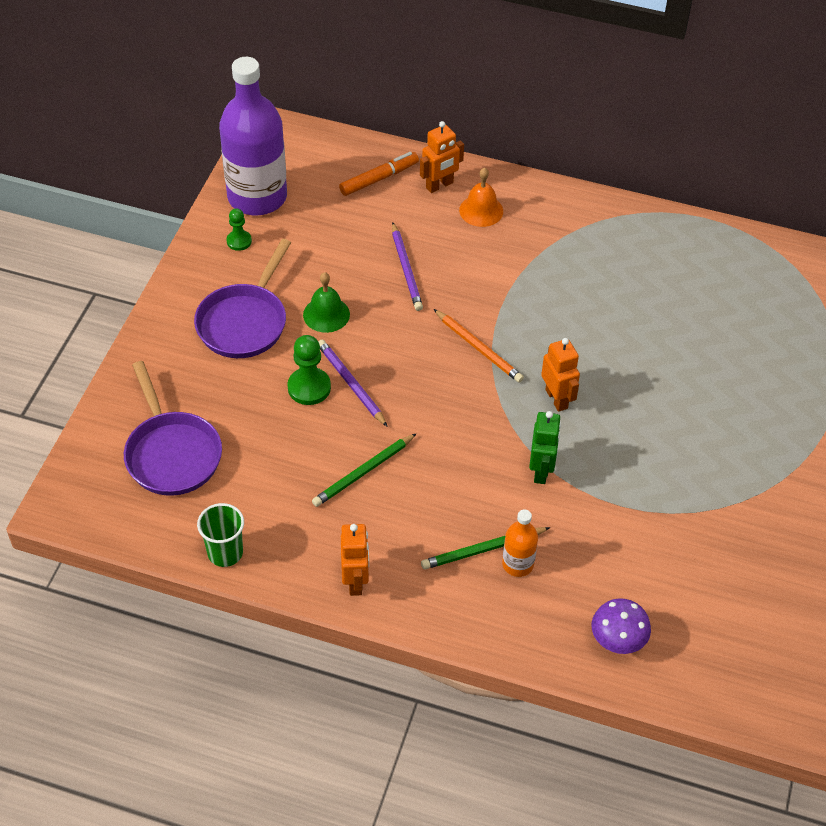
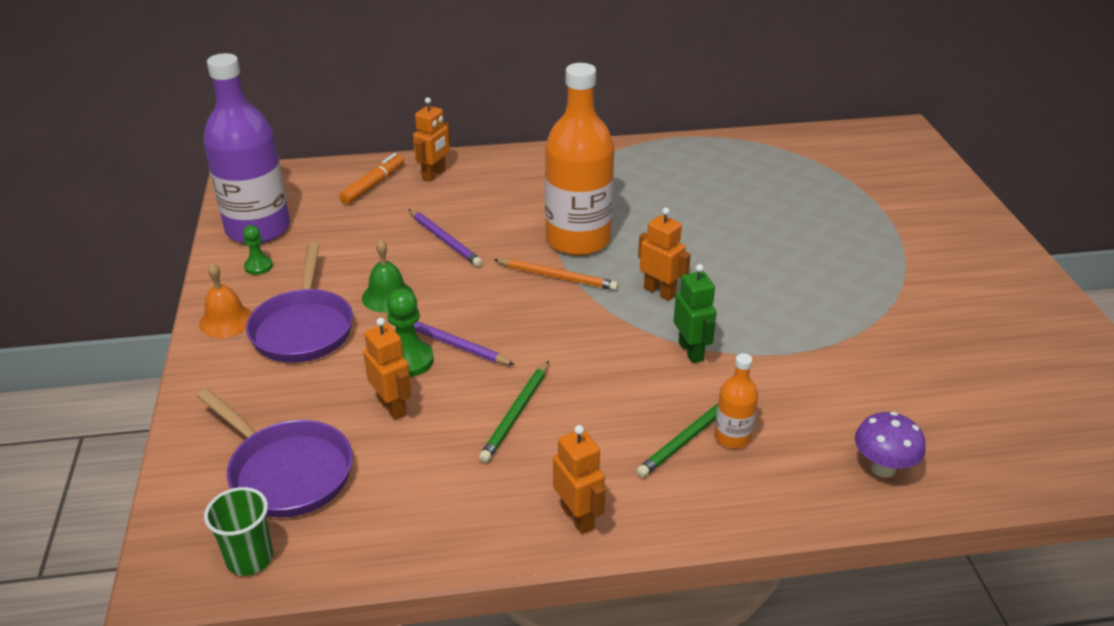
camera: 25 degrees left, 15 degrees down
green cup [197,503,244,567] -> green cup moved to [204,487,273,576]
orange bell [459,168,503,227] -> orange bell moved to [199,263,252,338]
none -> orange robot [363,318,411,420]
none -> orange bottle [545,63,614,256]

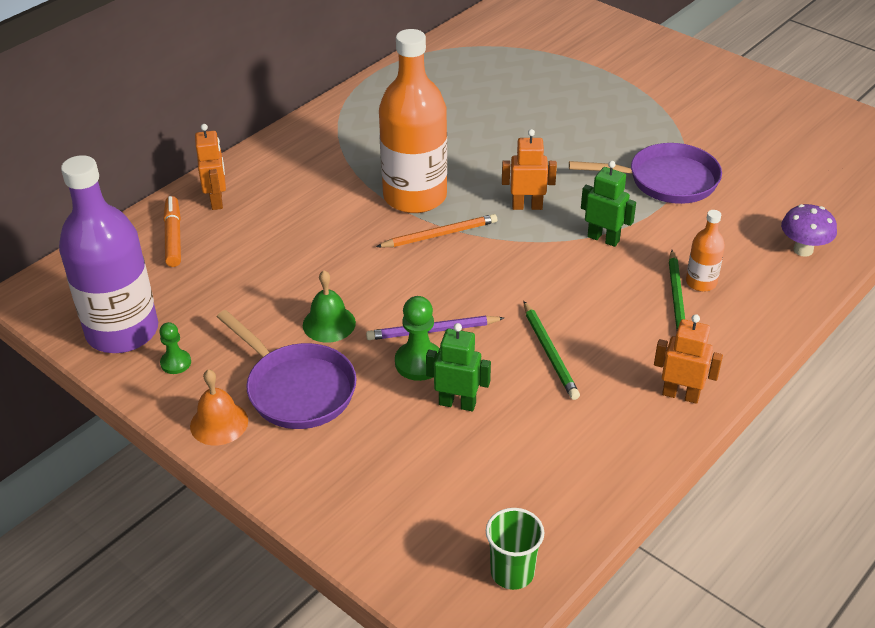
camera: 40 degrees left, 5 degrees up
purple pan [197,388,353,518] -> purple pan moved to [569,143,722,204]
orange robot [363,318,411,420] -> green robot [426,323,491,411]
purple pencil [408,209,483,267] -> none

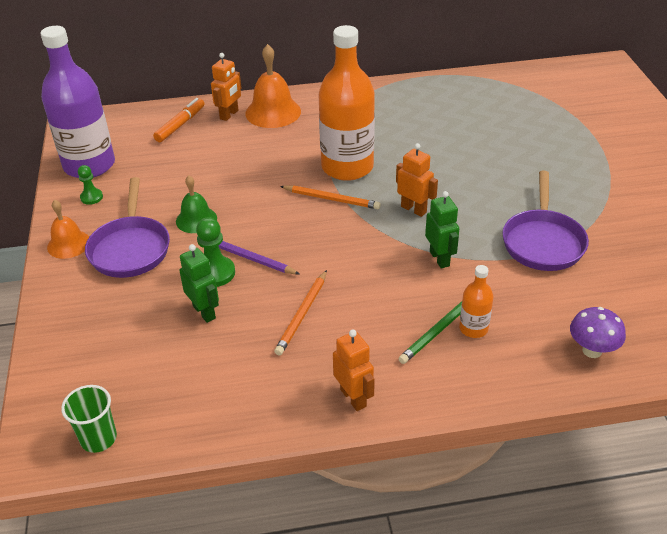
camera: 40 degrees right, 0 degrees up
green pencil [524,301,580,400] -> orange pencil [274,270,327,356]
purple pan [569,143,722,204] -> purple pan turned 60 degrees clockwise [502,171,589,271]
none -> orange bell [245,44,301,128]

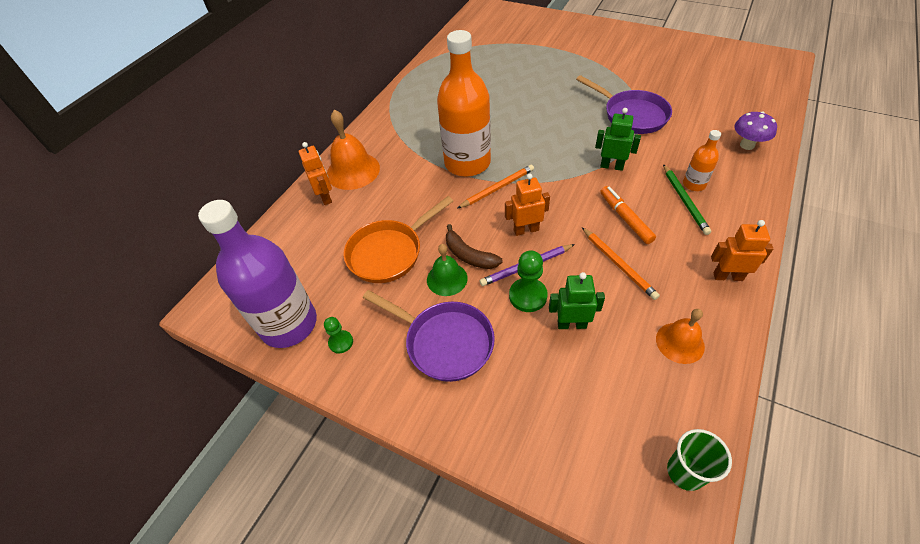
camera: 50 degrees left, 10 degrees up
orange bell [47,200,89,259] -> orange bell moved to [656,309,705,364]
orange marker [153,98,205,142] -> orange marker moved to [600,186,656,244]
orange robot [396,143,438,217] -> orange robot moved to [505,174,550,236]
none -> orange pan [344,196,453,283]
none -> brown banana [446,224,503,269]

